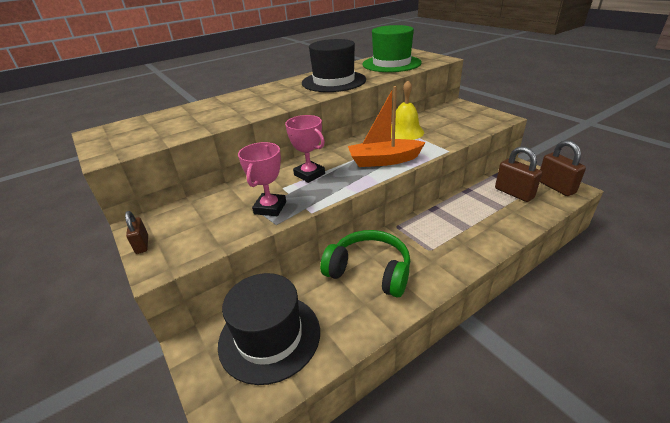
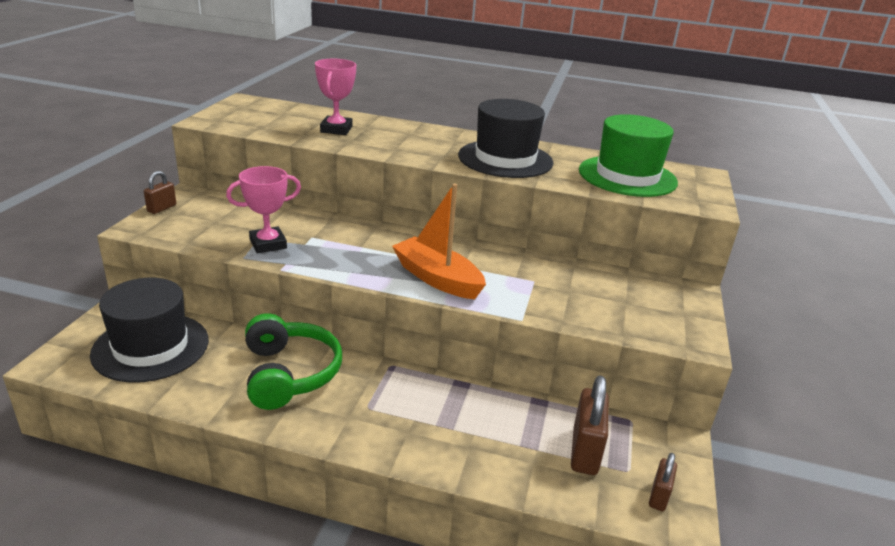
camera: 45 degrees right, 5 degrees down
pink trophy [285,115,325,183] -> pink trophy moved to [315,59,356,135]
yellow bell [391,80,424,140] -> none
brown padlock [540,140,586,196] -> brown padlock [649,453,677,511], size x0.57

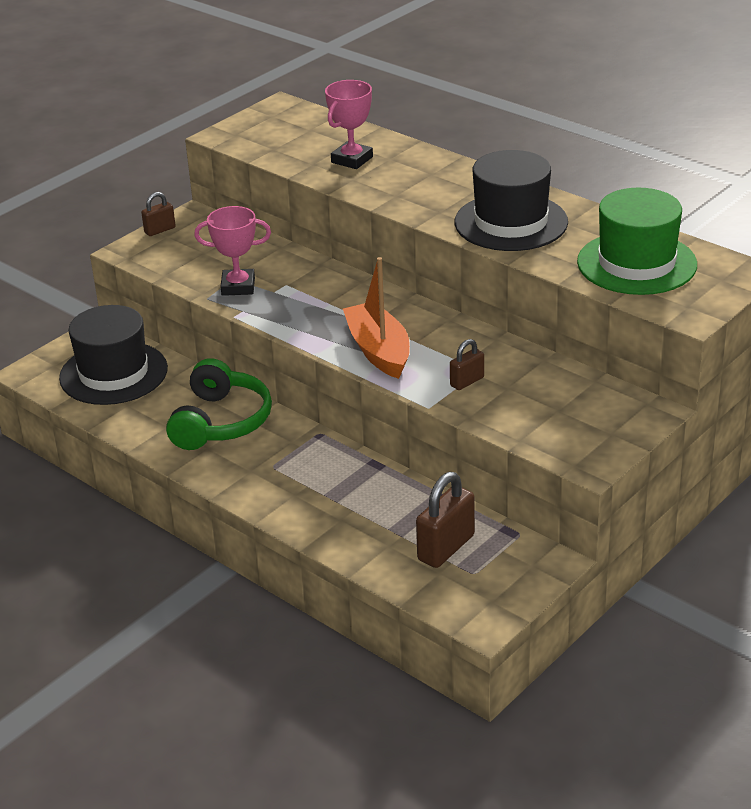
camera: 30 degrees right, 5 degrees up
brown padlock [649,453,677,511] -> brown padlock moved to [450,339,484,390]

